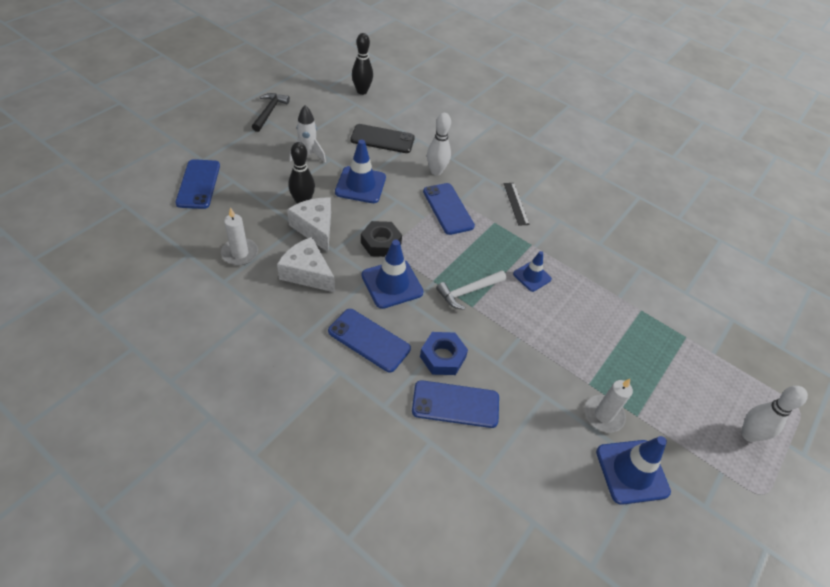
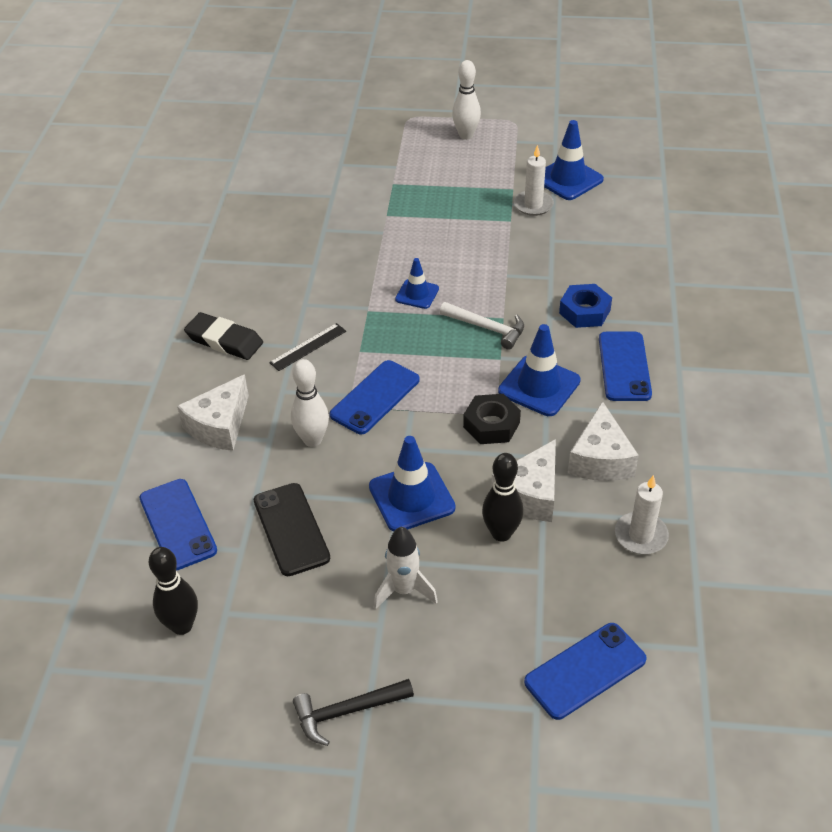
camera: 115 degrees left, 5 degrees down
blue phone [412,380,499,428] -> blue phone moved to [140,479,217,571]
none -> white cheese [177,374,249,451]
none -> black eraser [184,312,263,360]

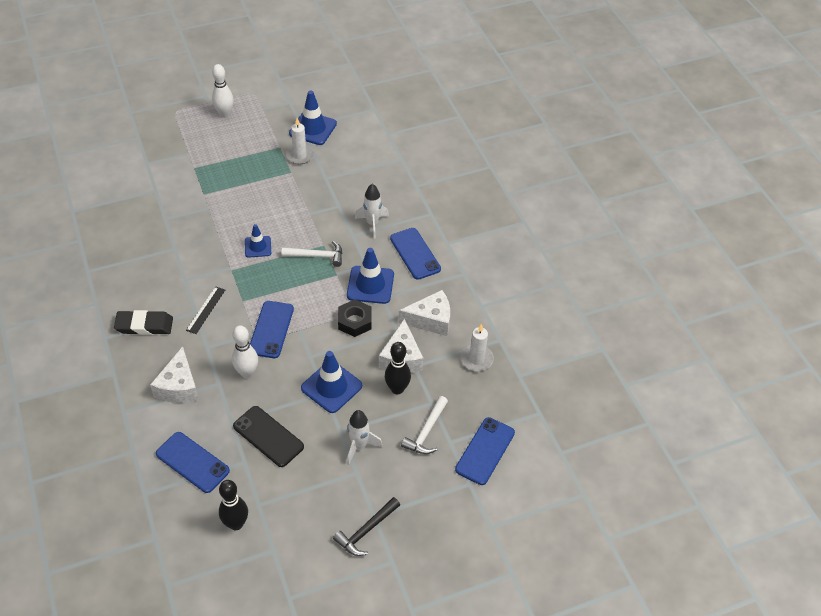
camera: 30 degrees left, 5 degrees up
blue nut [559,284,612,328] -> white rocket [355,184,389,239]
white cheese [568,401,639,481] -> white cheese turned 75 degrees counterclockwise [399,290,450,336]
none -> white hammer [401,396,448,454]

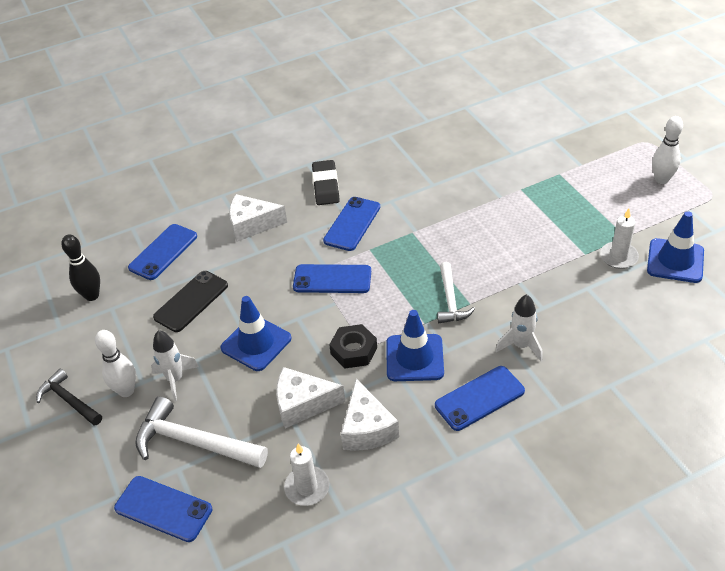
camera: 90 degrees right, 5 degrees down
black ruler [186,286,225,334] -> blue phone [323,197,380,251]
white bowling pin [232,325,258,379] -> white bowling pin moved to [95,330,136,397]
blue traffic cone [245,224,271,258] -> none
black bowling pin [385,342,411,394] -> none
white hammer [401,396,448,454] -> white hammer [135,396,268,468], size x1.60

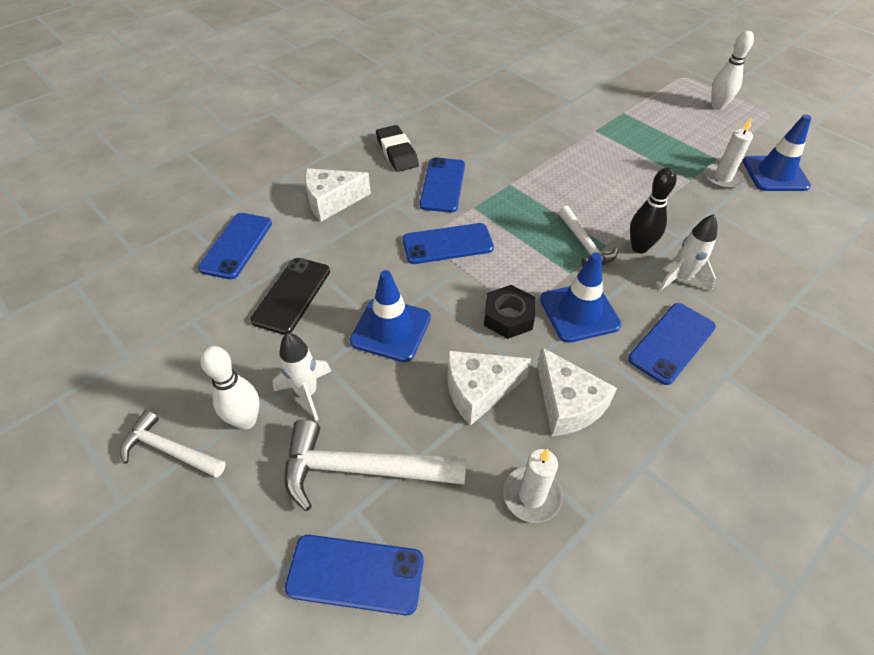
camera: 20 degrees left, 5 degrees up
black hammer [36,369,102,426] -> white hammer [120,410,226,477]
black bowling pin [62,235,100,301] -> black bowling pin moved to [630,168,677,254]

